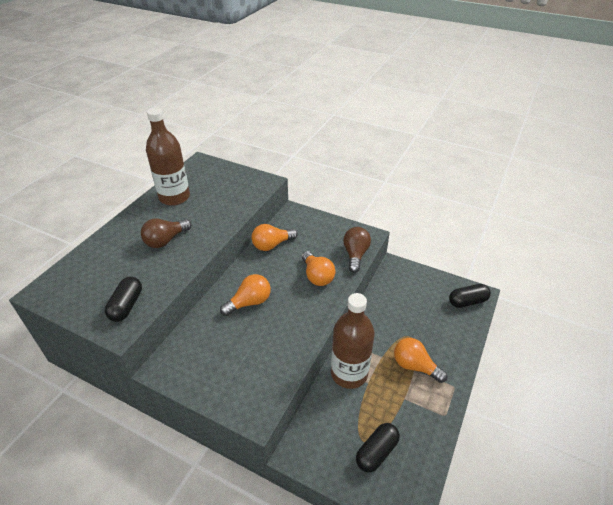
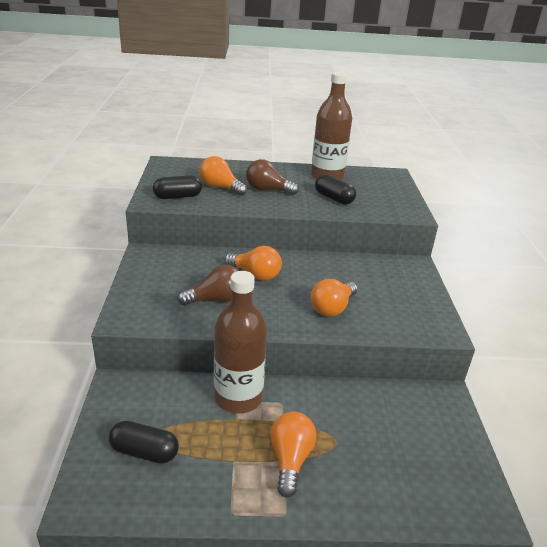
camera: 60 degrees right, 10 degrees down
orange light bulb [252,224,298,251] -> orange light bulb moved to [199,156,247,196]
brown light bulb [343,227,371,273] -> brown light bulb moved to [177,265,239,306]
black capsule [449,284,491,308] -> black capsule moved to [315,174,356,205]

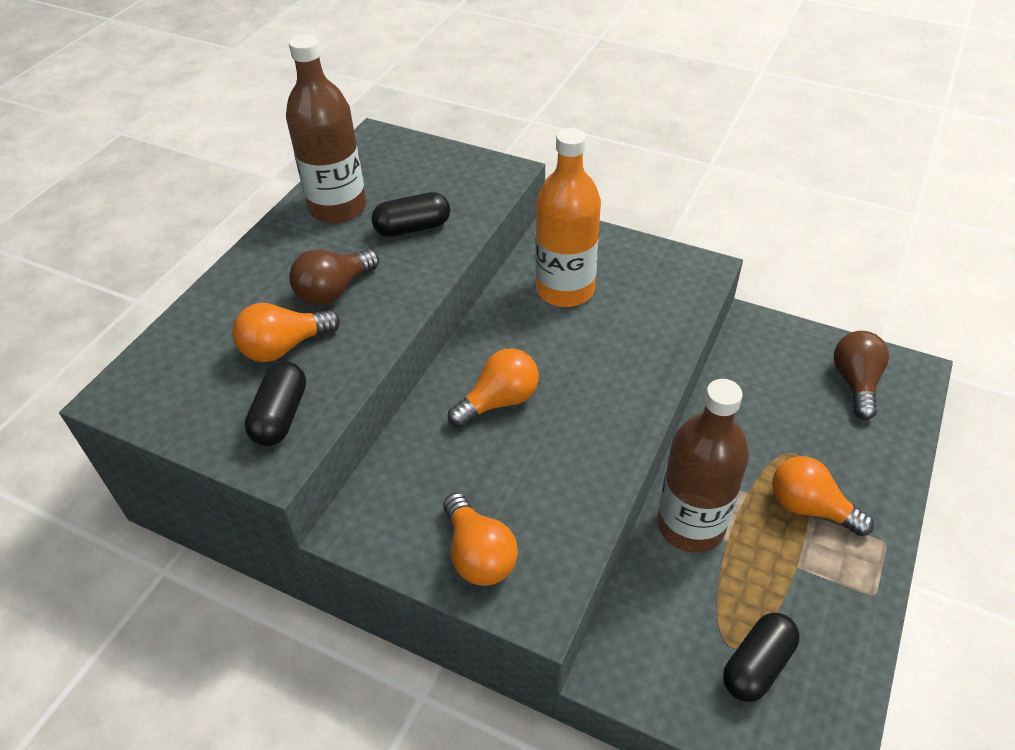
camera: 60 degrees left, 15 degrees up
brown light bulb [177,265,239,306] -> brown light bulb moved to [834,331,889,420]
orange light bulb [311,279,357,317] -> orange light bulb moved to [443,493,518,586]
none -> orange bottle [535,128,601,307]

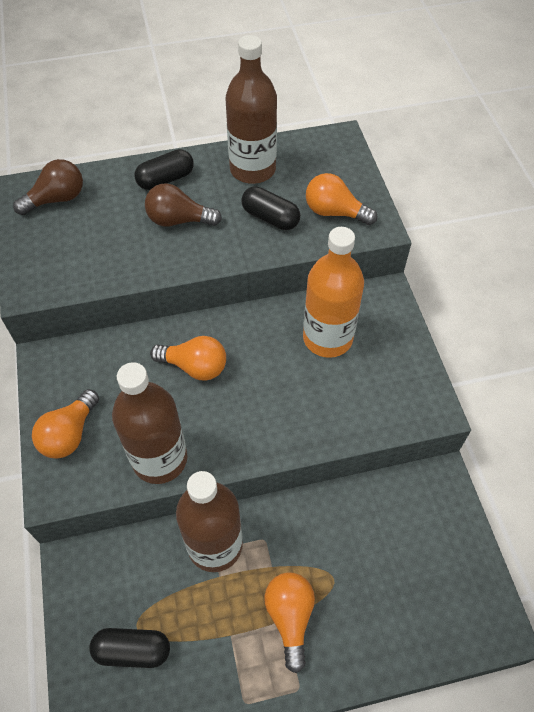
camera: 50 degrees right, 10 degrees up
orange light bulb [232,303,340,362] -> orange light bulb moved to [306,173,377,225]
black capsule [245,361,306,446] -> black capsule moved to [135,149,194,190]
brown light bulb [834,331,889,420] -> brown light bulb moved to [13,159,83,215]
none -> brown bottle [112,362,187,484]

